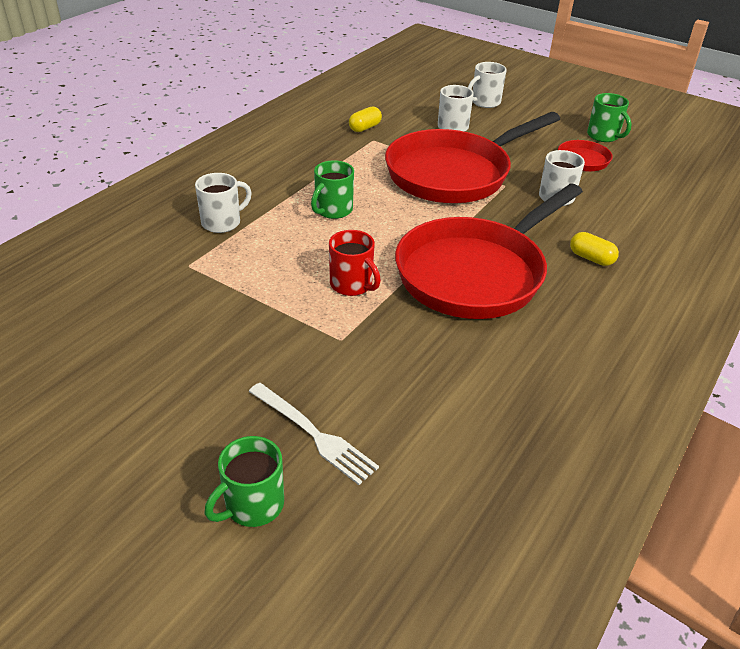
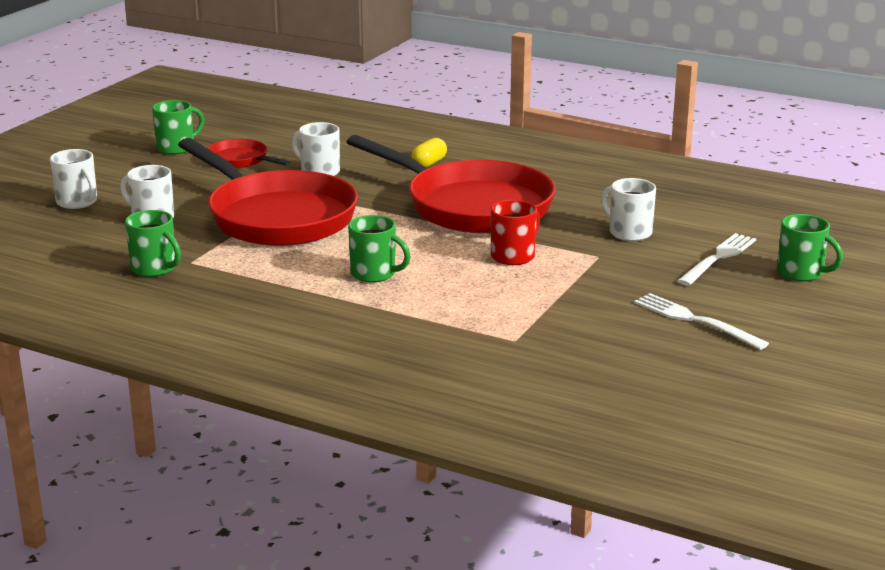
camera: 95 degrees left, 15 degrees down
white mug [195,173,252,233] -> white mug moved to [601,178,656,241]
yellow capsule [349,106,382,132] -> green mug [125,210,181,277]
none -> white fork [634,293,769,350]

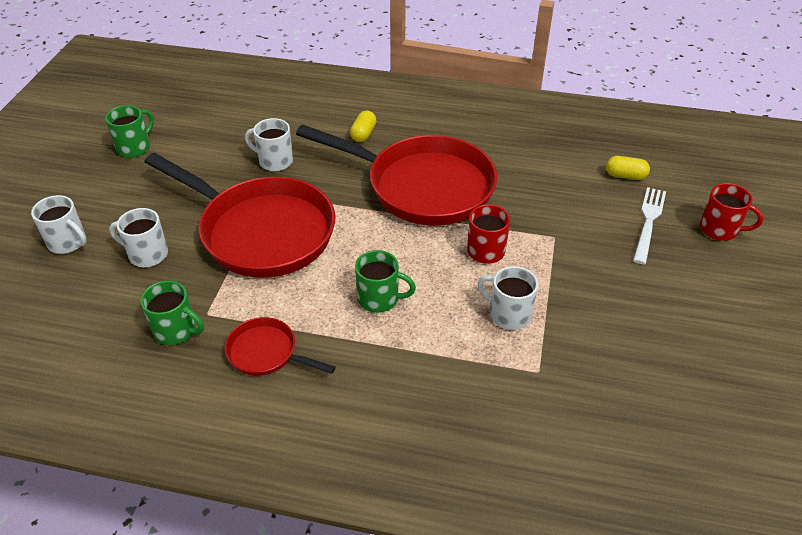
camera: 15 degrees left, 20 degrees up
red pan [208,139,291,168] -> red pan moved to [225,317,336,376]
white mug [601,178,656,241] -> white mug moved to [477,266,538,330]
white fork [634,293,769,350] -> none
green mug [777,214,843,281] -> red mug [700,183,763,241]
none -> yellow capsule [606,156,650,180]

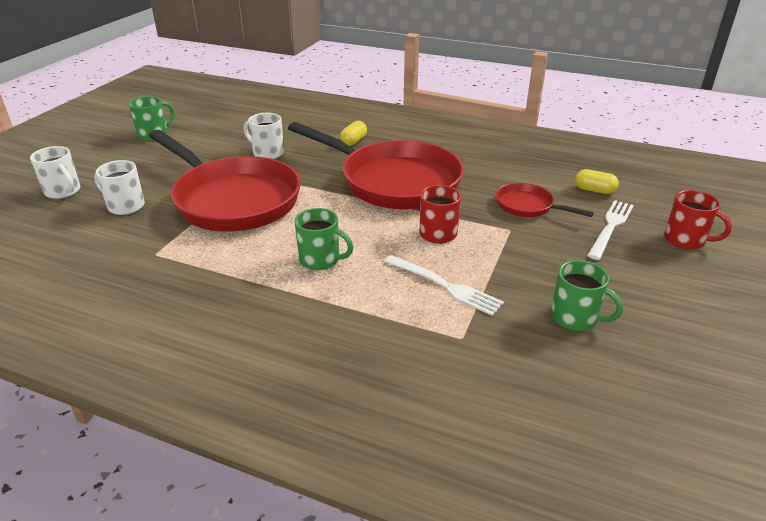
camera: 10 degrees right, 10 degrees down
green mug [141,280,204,345] -> green mug moved to [551,260,623,331]
red pan [225,317,336,376] -> red pan moved to [496,183,594,217]
white mug [477,266,538,330] -> white fork [383,255,504,316]

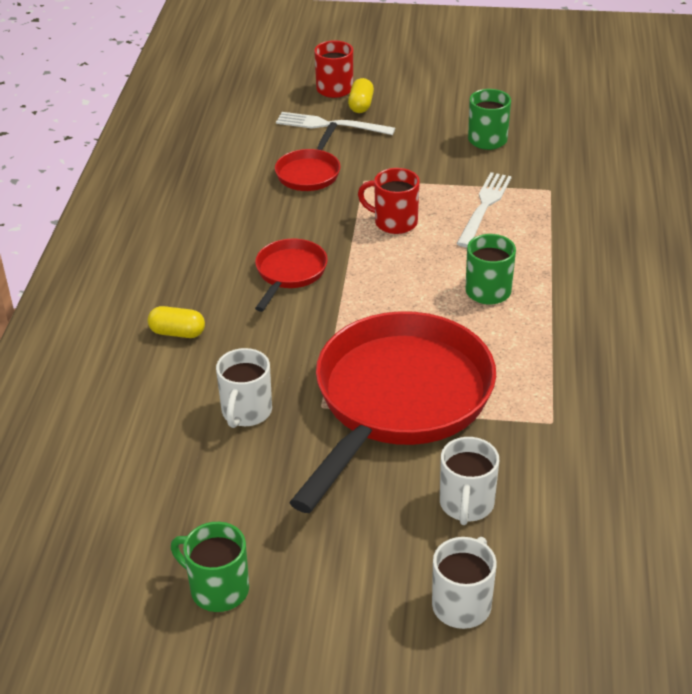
camera: 105 degrees left, 5 degrees up
red pan [288,122,464,209] -> red pan [255,239,328,312], size x0.45
yellow capsule [575,169,619,194] -> yellow capsule moved to [348,78,374,113]

